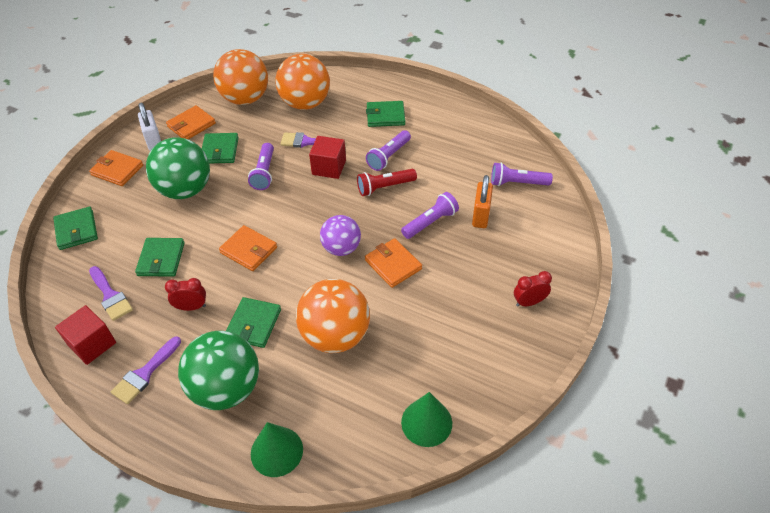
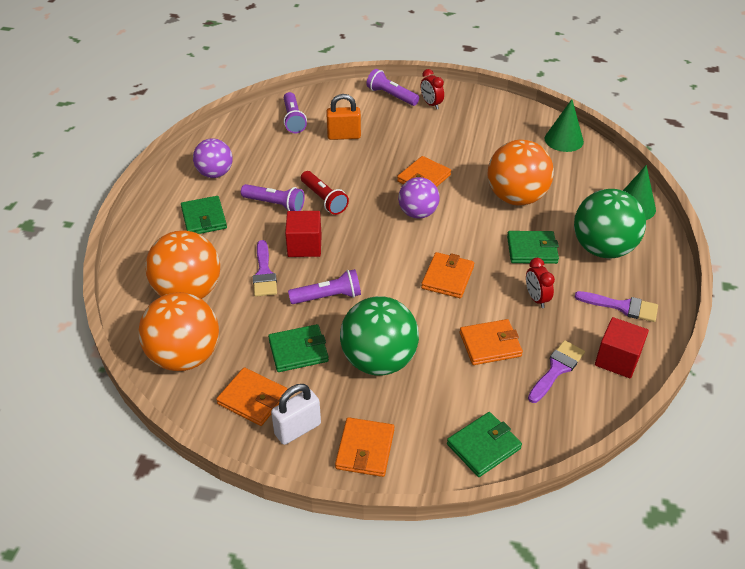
camera: 105 degrees left, 5 degrees down
green wallet [135,238,185,277] -> orange wallet [460,319,523,365]
purple flashlight [401,192,459,239] -> purple flashlight moved to [366,69,419,106]
none -> purple ball [193,138,233,178]

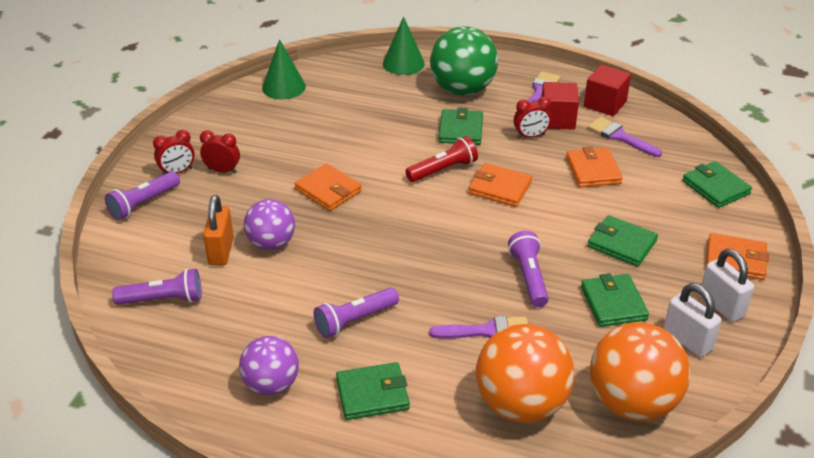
camera: 85 degrees left, 5 degrees down
orange wallet [216,367,287,426] -> white padlock [663,283,721,357]
purple flashlight [241,184,305,211] -> purple flashlight turned 150 degrees counterclockwise [314,287,399,338]
red cube [285,211,322,257] -> red cube moved to [542,82,579,130]
red flashlight [301,171,349,215] -> red flashlight moved to [405,136,478,182]
green ball [340,296,419,376] -> green wallet [587,215,658,267]
purple ball [398,177,440,219] -> purple ball moved to [244,199,295,250]
orange ball [488,140,554,206] -> none
none -> red clock [200,130,240,173]

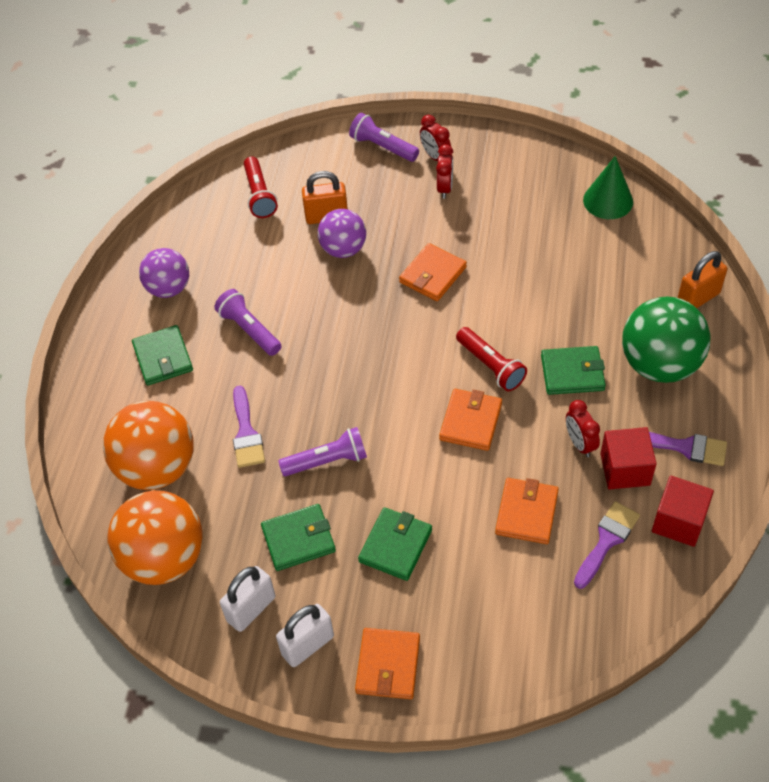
camera: 85 degrees right, 15 degrees up
purple flashlight [112,269,202,305] -> red flashlight [244,156,278,218]
green cone [383,17,425,75] -> orange padlock [678,251,727,308]
orange wallet [566,146,623,187] -> orange wallet turned 60 degrees counterclockwise [495,478,559,544]
green wallet [682,161,752,208] -> none

